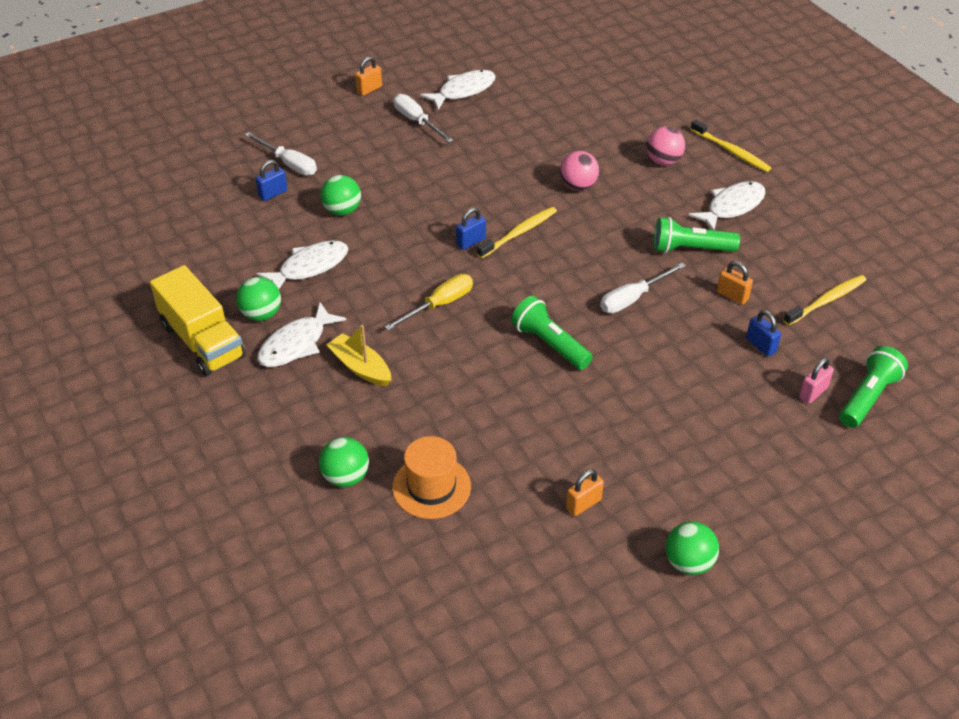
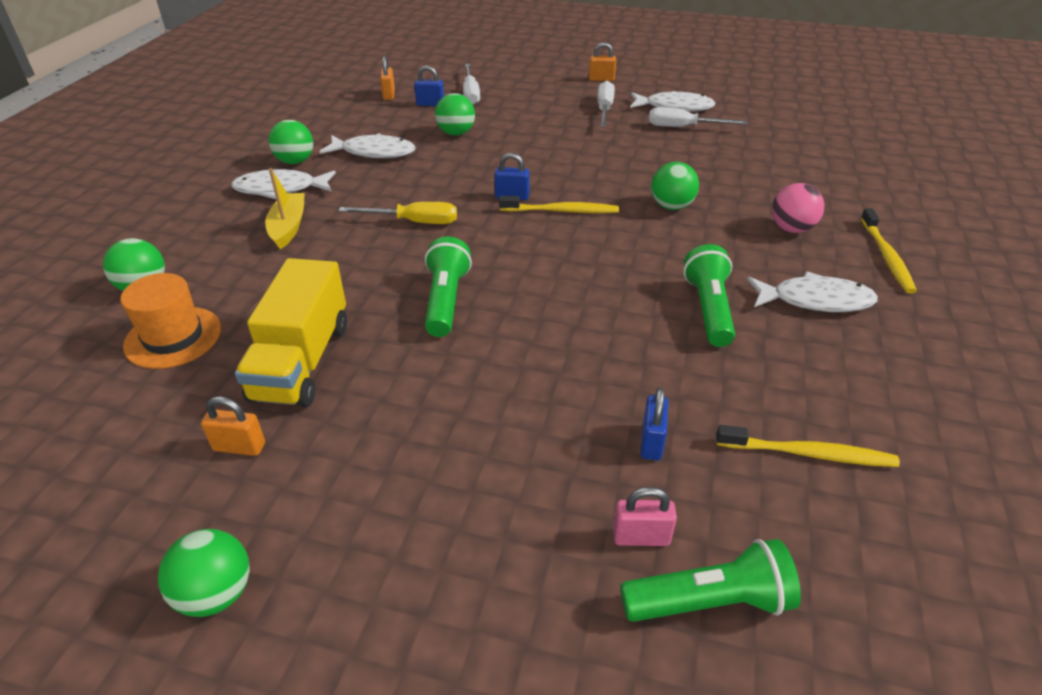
camera: 45 degrees right, 5 degrees down
yellow truck [150,265,246,376] -> yellow truck moved to [235,258,347,408]
pink ball [560,151,599,191] -> green ball [651,162,699,210]
white screwdriver [600,263,686,313] -> white screwdriver moved to [649,107,748,127]
green flashlight [654,217,740,253] -> green flashlight turned 45 degrees clockwise [683,244,735,347]
orange padlock [717,261,753,305] -> orange padlock moved to [380,56,395,100]

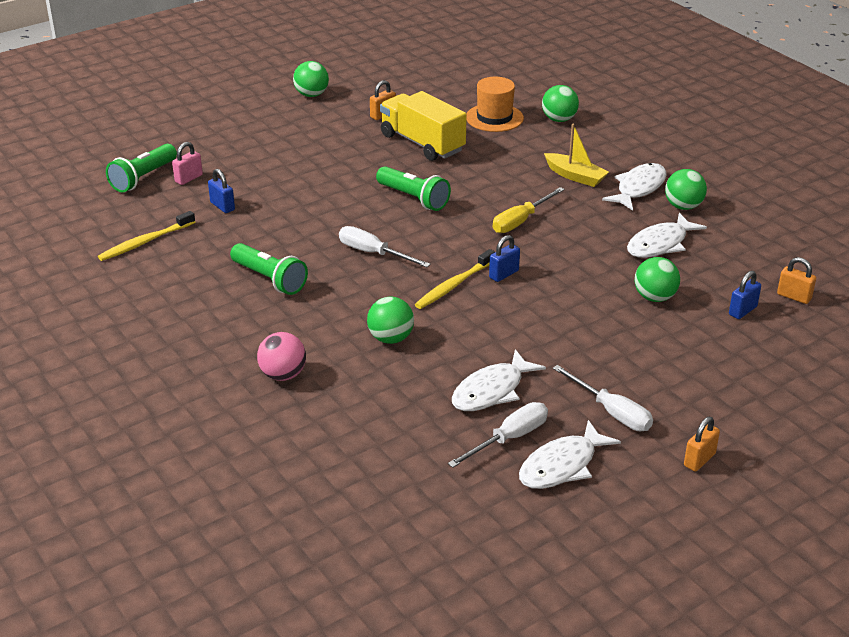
camera: 130 degrees right, 5 degrees down
white screwdriver [463,64,480,105] -> white screwdriver moved to [339,226,431,267]
white fish [747,271,878,312] -> white fish moved to [452,349,546,411]
yellow toothbrush [861,208,917,294] -> none

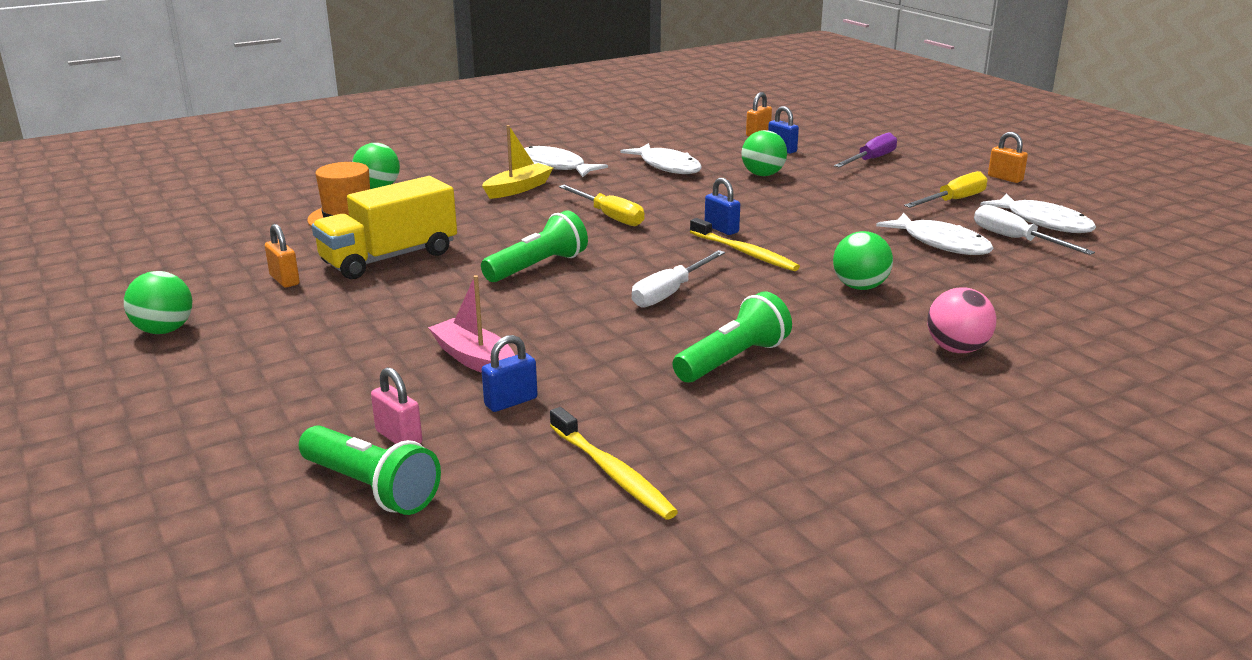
camera: 85 degrees left, 10 degrees down
white screwdriver [553,365,653,431] -> yellow screwdriver [904,171,987,208]
green ball [665,169,707,210] -> none
none -> pink boat [428,275,515,373]
none -> purple screwdriver [834,133,897,168]

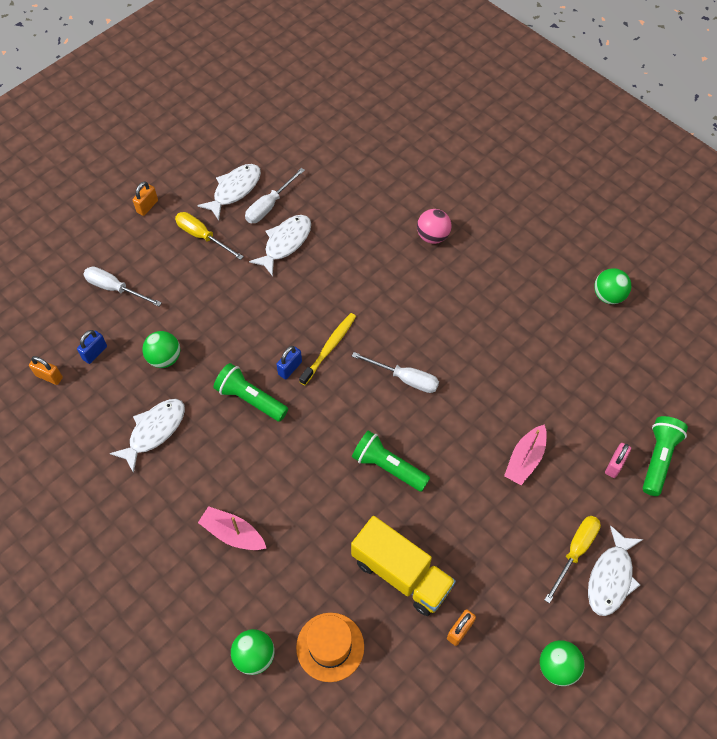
camera: 105 degrees left, 35 degrees up
yellow boat [482,125,553,199] -> pink boat [198,506,266,550]
blue padlock [482,335,538,412] -> none
white fish [524,146,608,177] -> white fish moved to [588,525,643,616]
yellow toothbrush [550,407,678,520] -> none
yellow screwdriver [559,185,644,226] -> yellow screwdriver moved to [544,516,601,604]
green flashlight [673,292,792,382] -> green flashlight moved to [214,363,288,422]
green ball [833,231,893,290] -> green ball moved to [594,268,631,304]
purple screwdriver [834,133,897,168] -> white screwdriver [83,266,162,306]

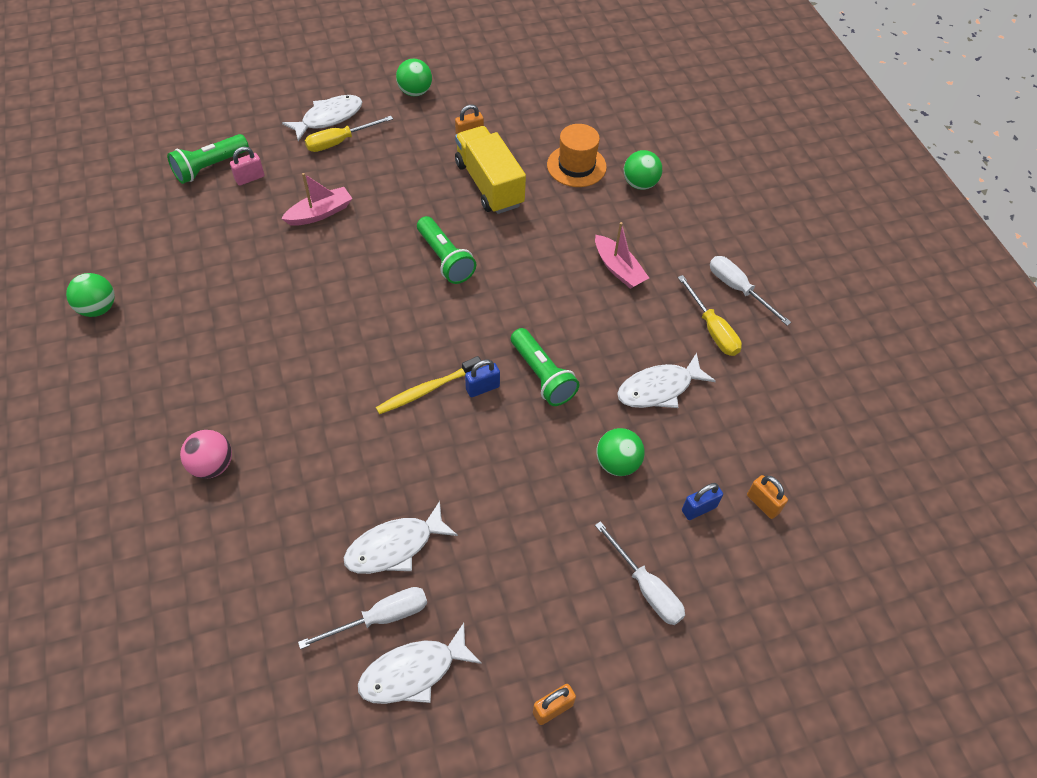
camera: 155 degrees left, 5 degrees down
yellow screwdriver [175,212,244,260] -> yellow screwdriver moved to [678,275,742,356]
white screwdriver [352,352,439,393] -> white screwdriver moved to [710,256,791,325]

